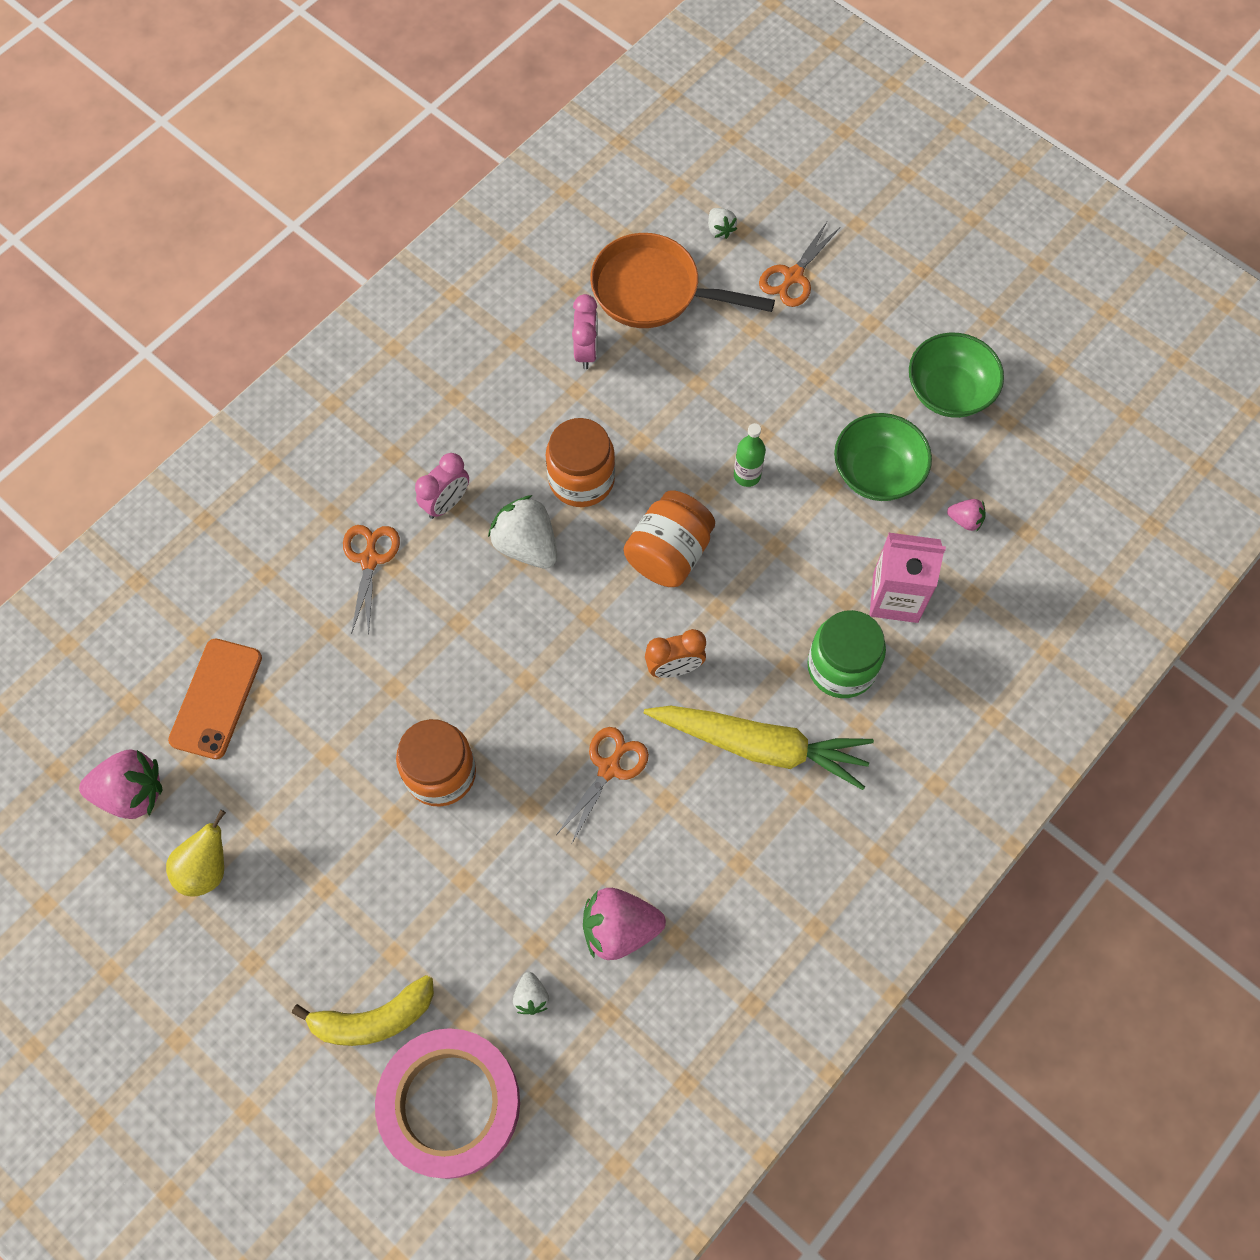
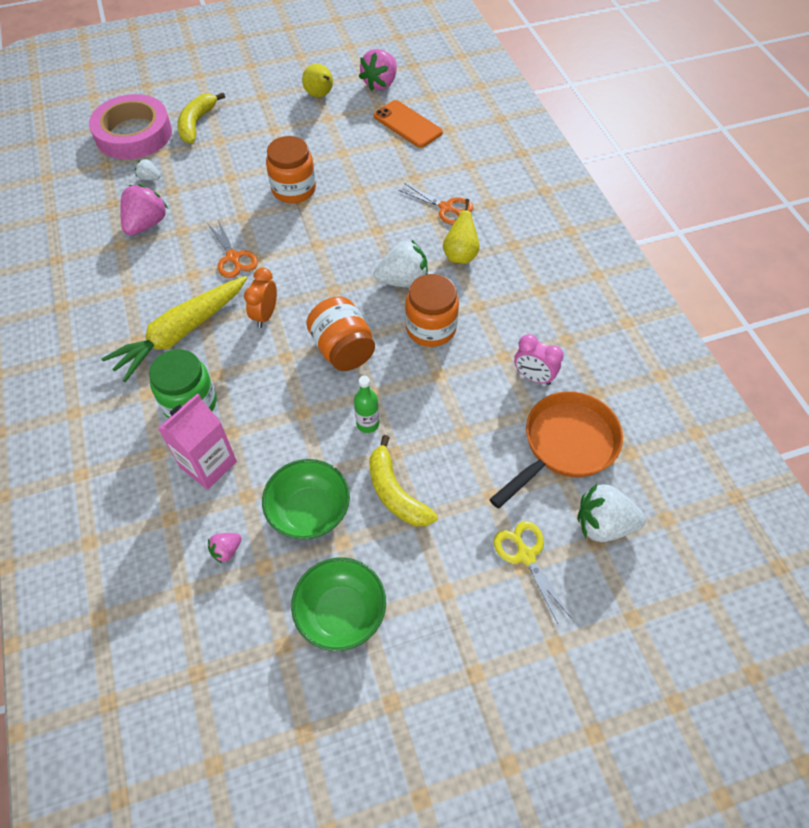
camera: 120 degrees right, 10 degrees down
pink clock [415,453,469,519] -> yellow pear [443,199,480,264]
white strawberry [708,208,737,239] -> white strawberry [578,483,646,542], size x1.98
orange scissors [759,222,840,307] -> yellow scissors [494,521,571,624]
none -> yellow banana [369,435,438,526]

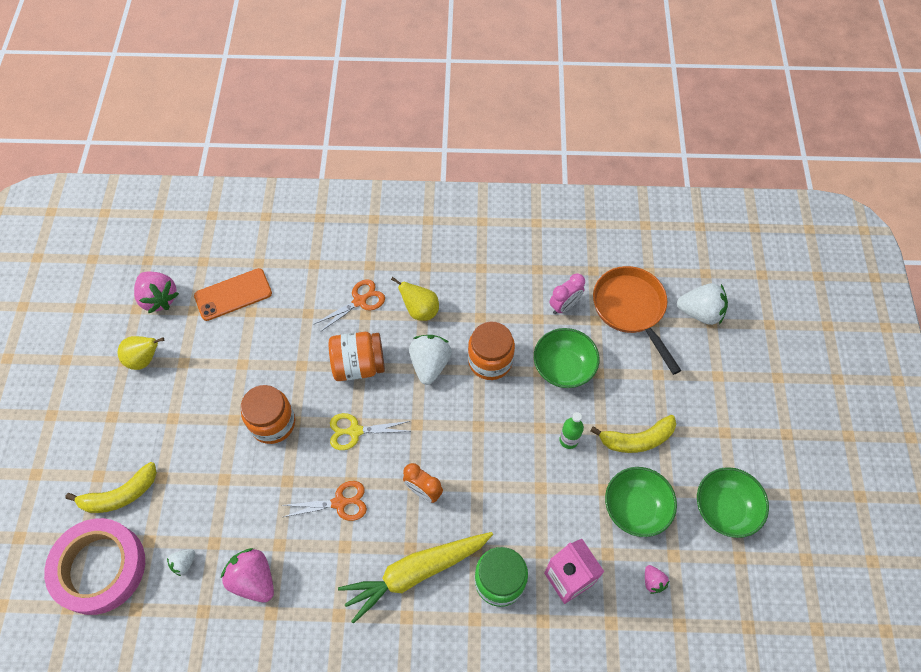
camera: 70 degrees left, 5 degrees up
yellow carrot [102,276,247,382] -> yellow carrot turned 90 degrees clockwise [338,532,493,624]
yellow banana [177,93,225,144] -> yellow banana turned 60 degrees counterclockwise [65,462,157,513]
orange jar [306,296,375,371] -> orange jar moved to [329,332,385,381]
yellow scissors [494,521,571,624] -> yellow scissors moved to [330,413,411,450]
white strawberry [578,483,646,542] -> white strawberry turned 105 degrees counterclockwise [677,283,728,325]
none -> green bowl [534,328,600,388]

